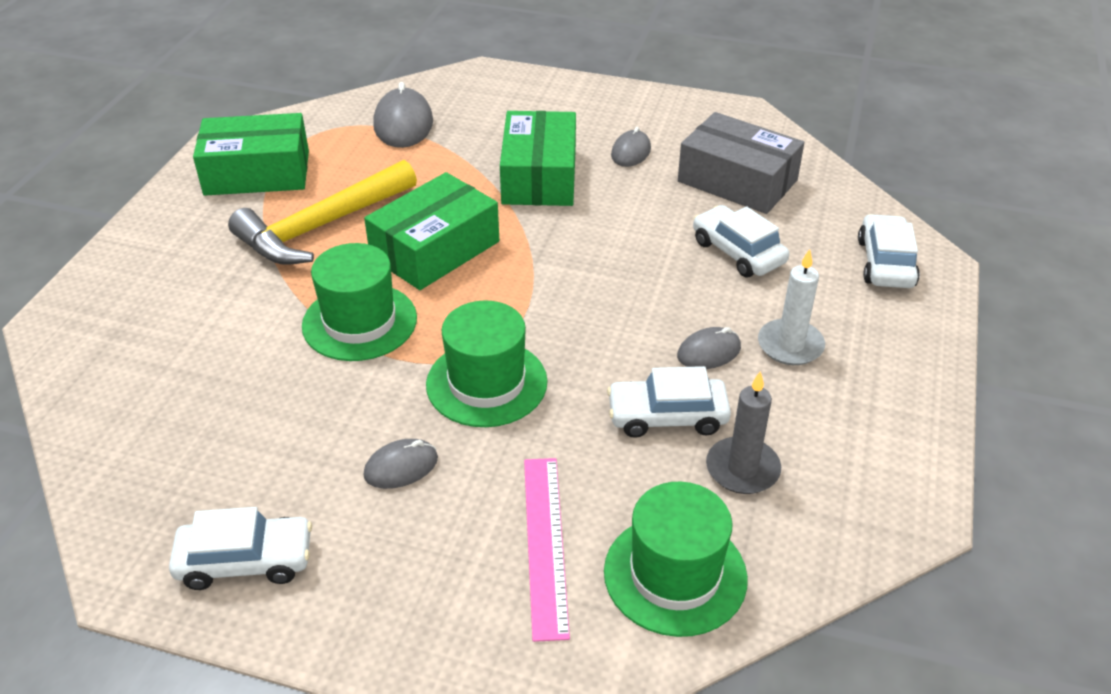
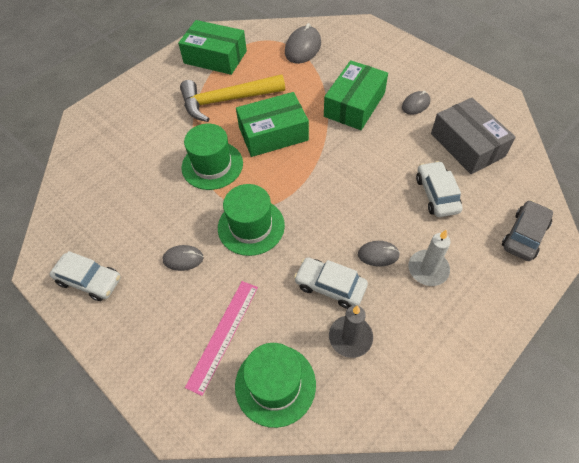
camera: 30 degrees right, 15 degrees up
white car [858,214,920,288] -> grey car [502,200,553,261]

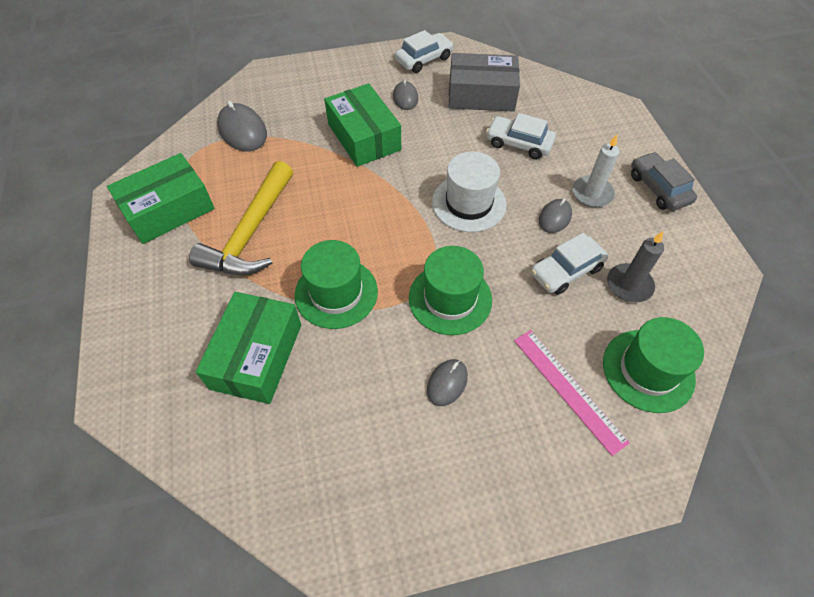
camera: 60 degrees left, 0 degrees up
white car [50,251,121,301] -> white car moved to [395,30,454,73]
green box [236,92,309,157] -> green box moved to [196,292,301,404]
grey car [502,200,553,261] -> grey car moved to [631,152,697,211]
none -> white hat [432,152,507,232]

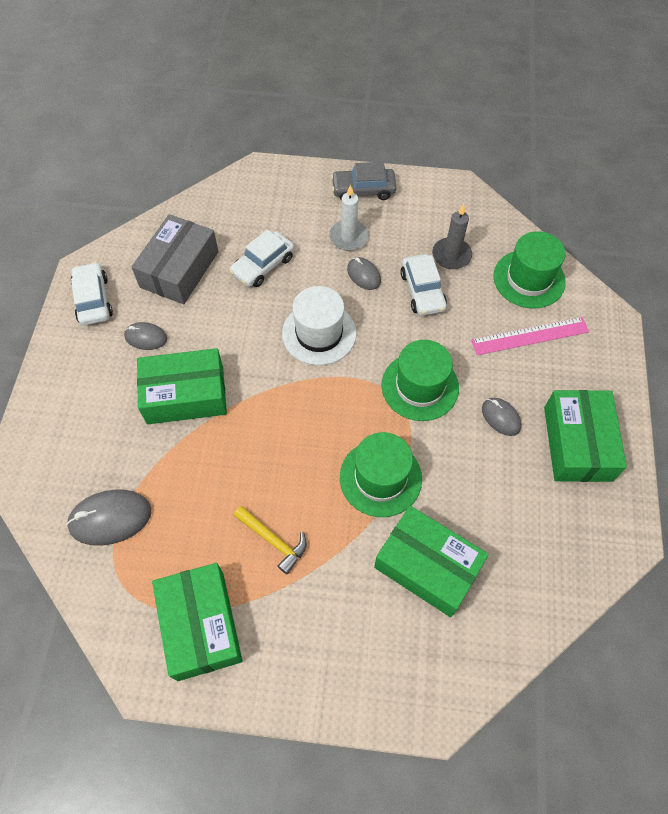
camera: 70 degrees left, 5 degrees up
yellow hammer [189,161,293,275] -> yellow hammer [234,506,307,574], size x0.52
none -> green box [544,390,627,482]

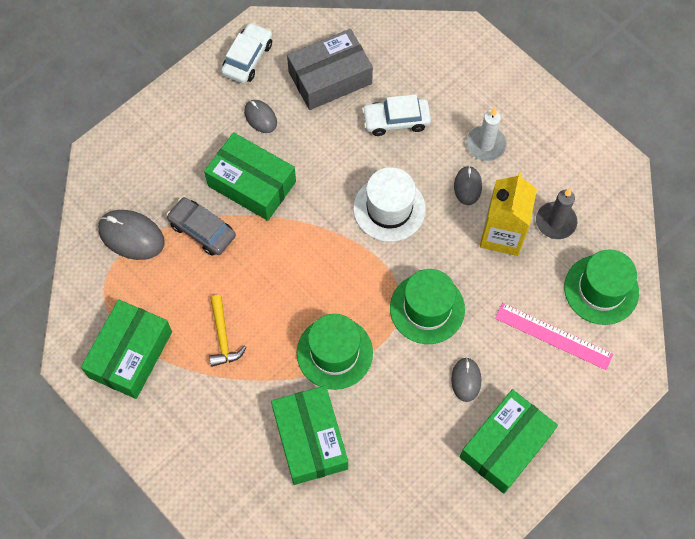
camera: 40 degrees right, 5 degrees up
grey car [331,162,397,201] -> grey car moved to [166,197,236,256]
white car [400,254,447,316] -> yellow carton [480,172,537,256]

